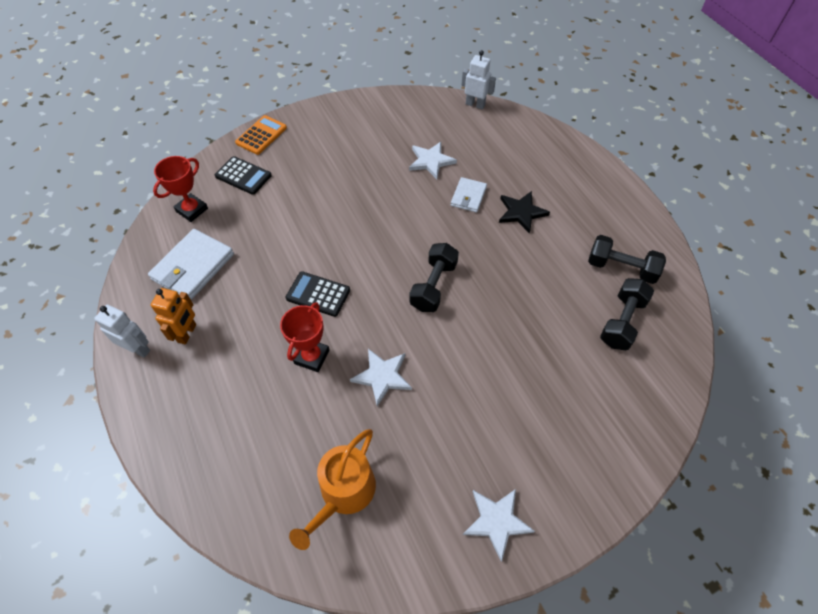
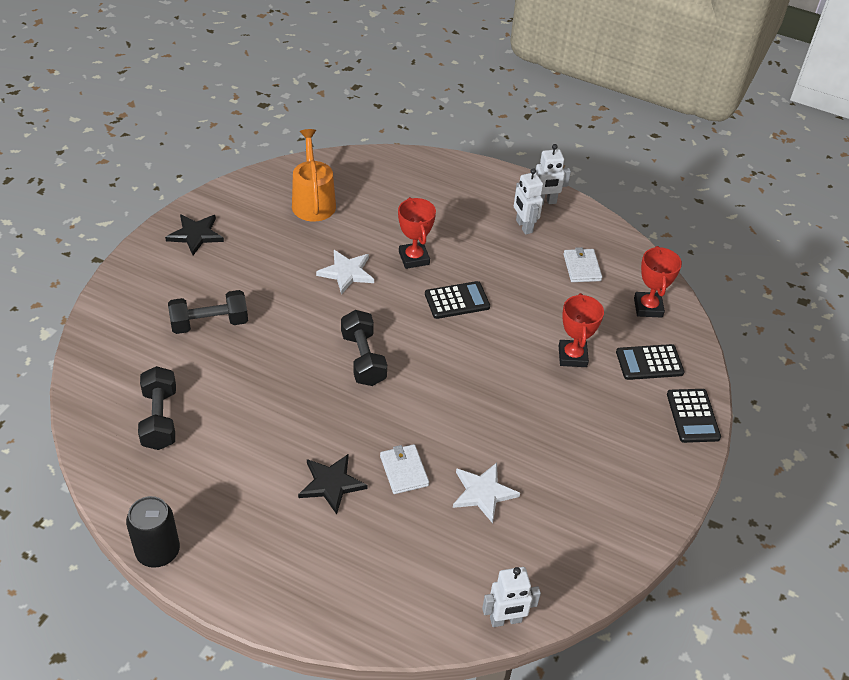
camera: 140 degrees right, 10 degrees down
white wallet [148,229,234,300] -> white wallet [563,247,602,282], size x0.58
orange robot [151,288,196,345] -> white robot [514,168,543,235]
orange calculator [235,115,287,155] -> black calculator [667,389,721,443]
white star [463,489,535,561] -> black star [165,214,224,255]
black dumbbell [588,235,666,284] -> black dumbbell moved to [168,290,248,334]
none -> black can [126,496,180,568]
none -> red trophy [559,293,604,367]

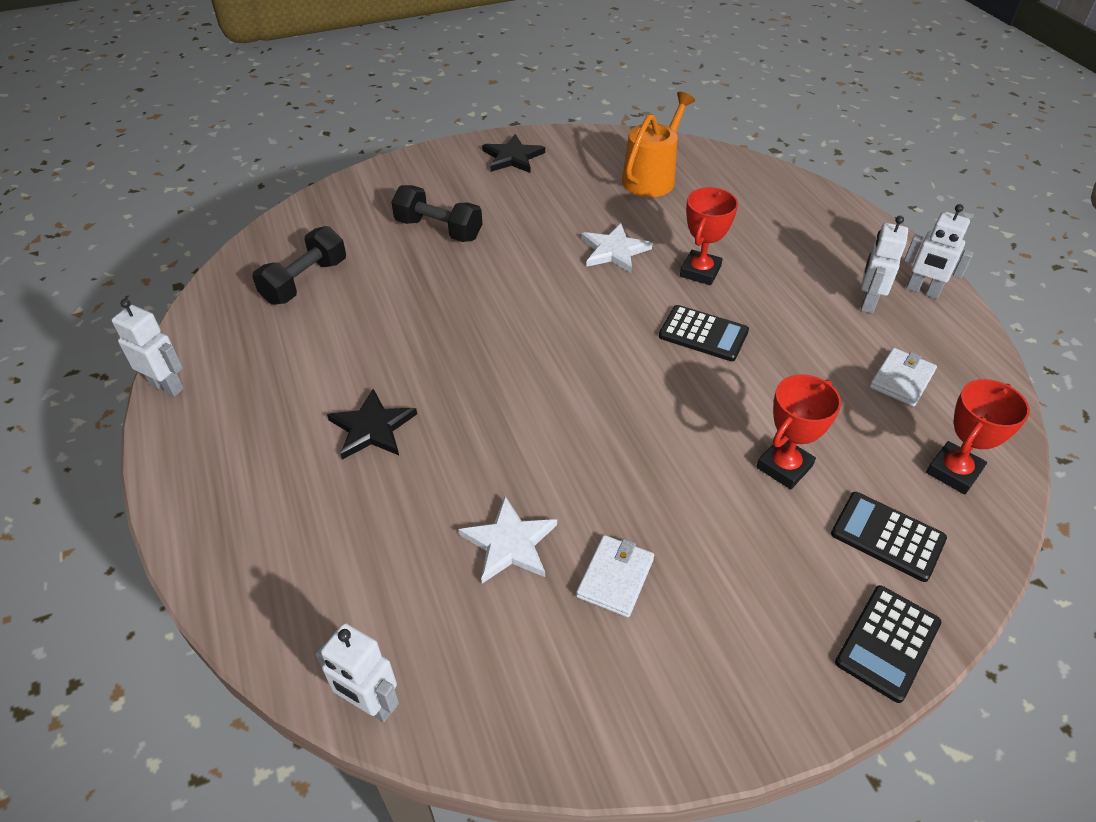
camera: 45 degrees right, 0 degrees up
black can [126,496,180,568] -> white robot [112,299,184,397]
black dumbbell [341,310,387,386] -> none
white wallet [380,444,429,494] -> white wallet moved to [576,535,654,617]

